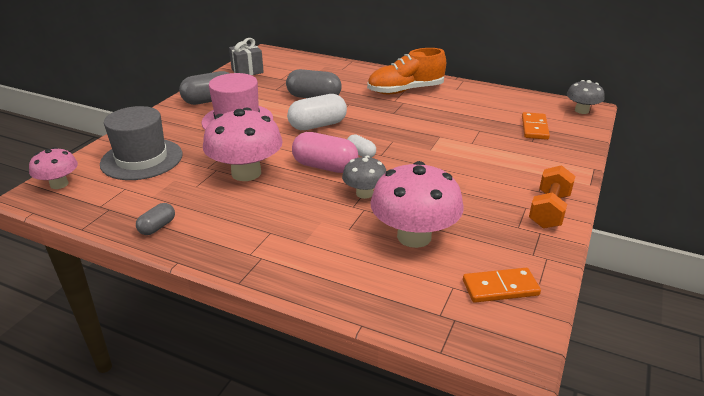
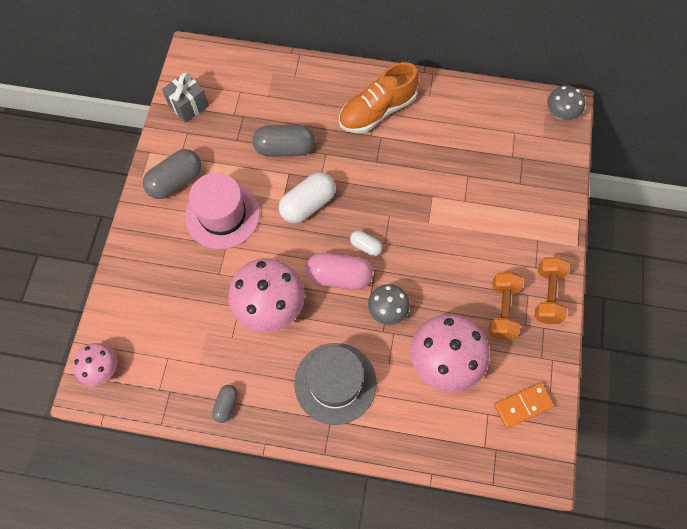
camera: 15 degrees left, 35 degrees up
grey hat [100,106,183,180] -> grey hat moved to [294,343,377,425]
orange domino [522,112,550,140] -> none
none -> orange dumbbell [488,272,524,340]

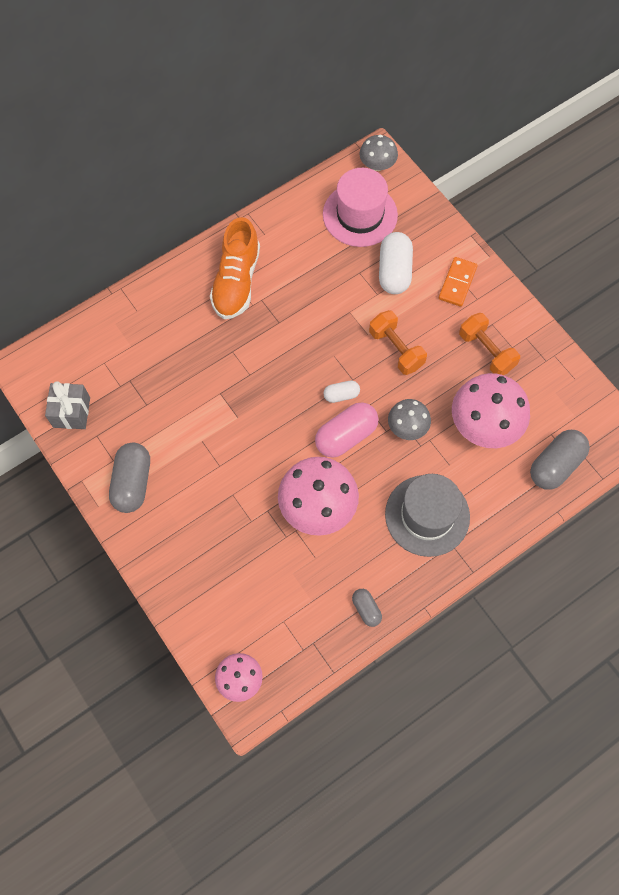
camera: 45 degrees left, 0 degrees up
pink hat [185,173,260,249] -> pink hat moved to [323,168,398,247]
grey capsule [253,125,315,157] -> grey capsule moved to [530,430,590,490]
white capsule [279,172,335,224] -> white capsule moved to [379,232,413,294]
orange domino [494,383,554,428] -> orange domino moved to [439,257,477,307]
orange dumbbell [534,257,570,324] -> orange dumbbell moved to [369,310,427,375]

